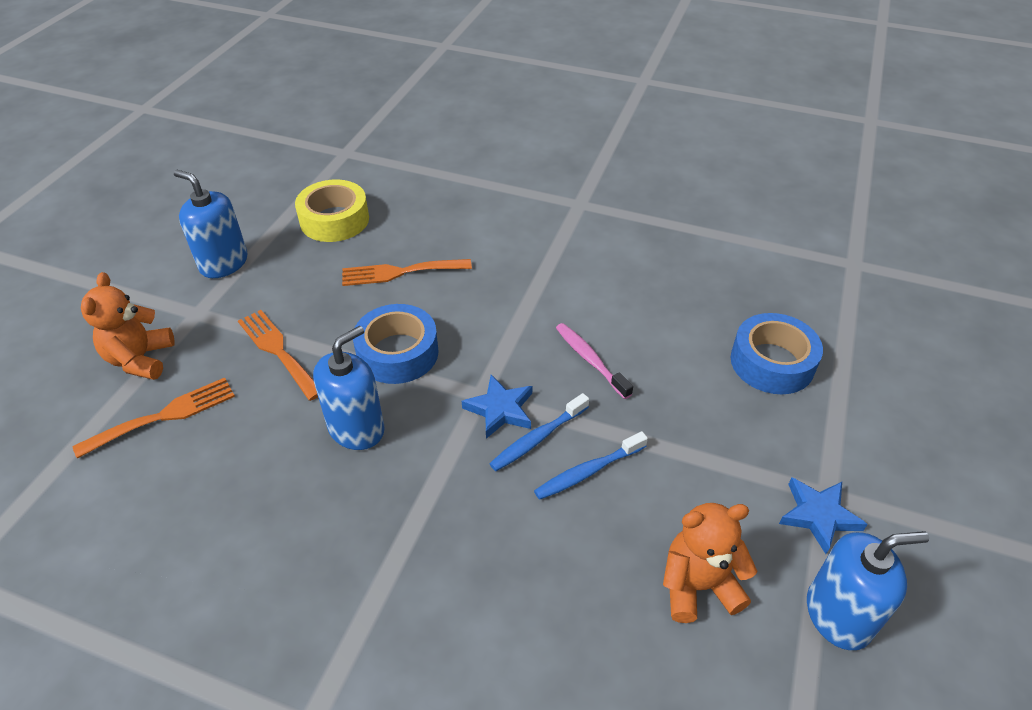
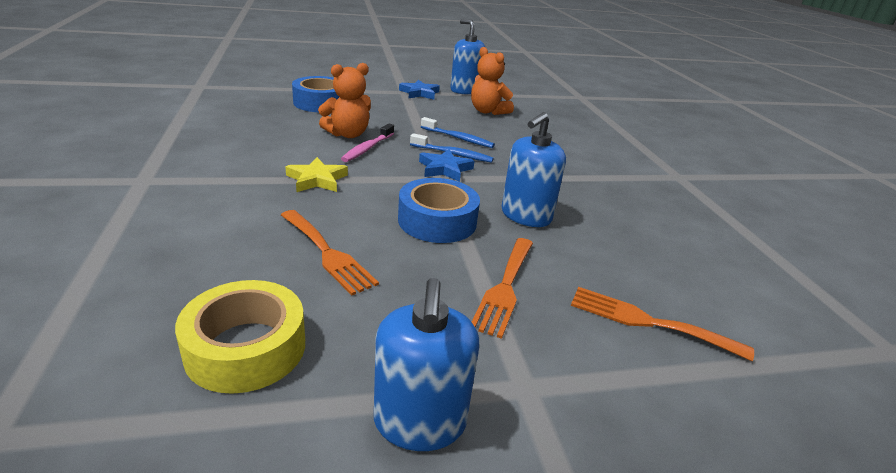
camera: 125 degrees left, 15 degrees down
orange teddy bear [81,272,175,380] -> orange teddy bear moved to [318,63,371,138]
blue soap dispenser [313,326,385,450] -> blue soap dispenser turned 60 degrees counterclockwise [502,112,566,227]
none -> yellow star [285,157,348,192]

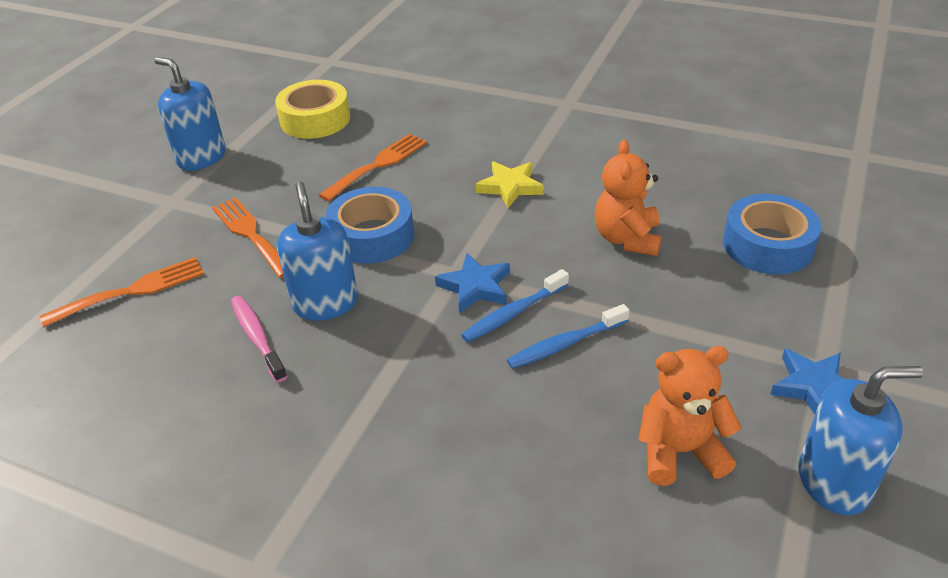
camera: 130 degrees right, 10 degrees up
orange fork [281,210,379,295] -> orange fork turned 135 degrees clockwise [319,134,427,201]
pink toothbrush [341,123,394,162] -> pink toothbrush moved to [231,296,288,383]

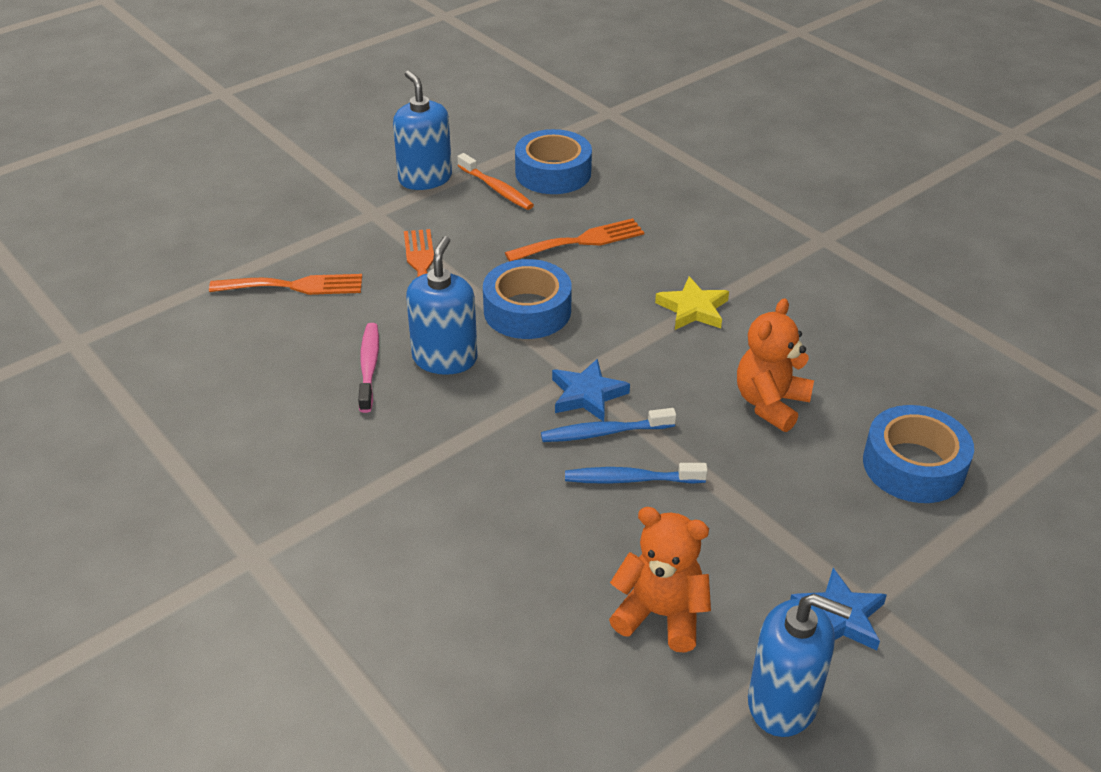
camera: 25 degrees right, 0 degrees up
yellow tape [275,80,350,139] -> blue tape [515,129,592,194]
none -> orange toothbrush [457,153,534,210]

